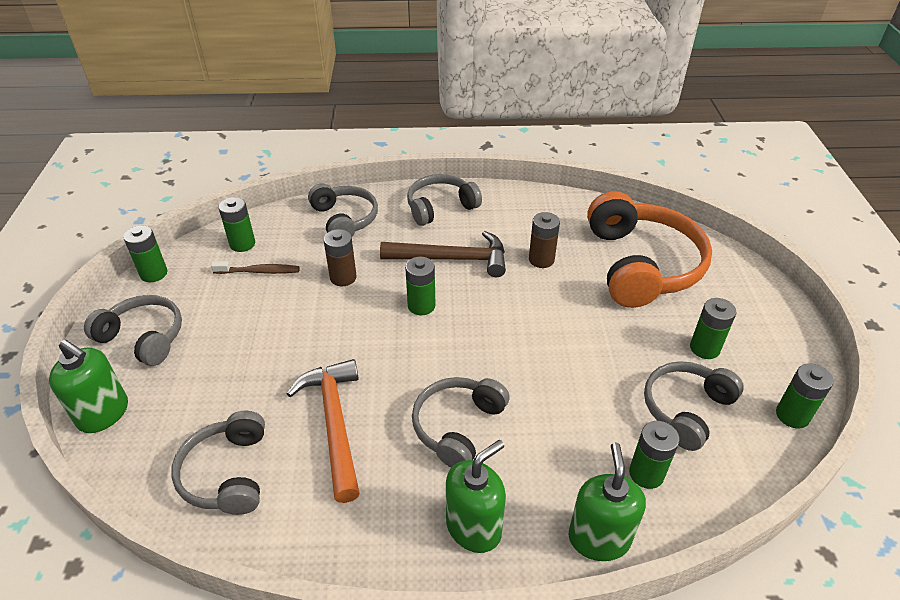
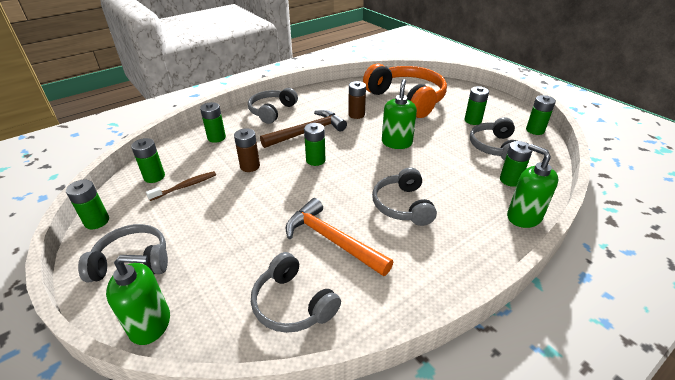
camera: 35 degrees left, 5 degrees down
grey headphones [308,184,378,237] -> green battery [200,102,226,143]
green soap dispenser [446,440,506,553] -> green soap dispenser moved to [382,79,417,149]

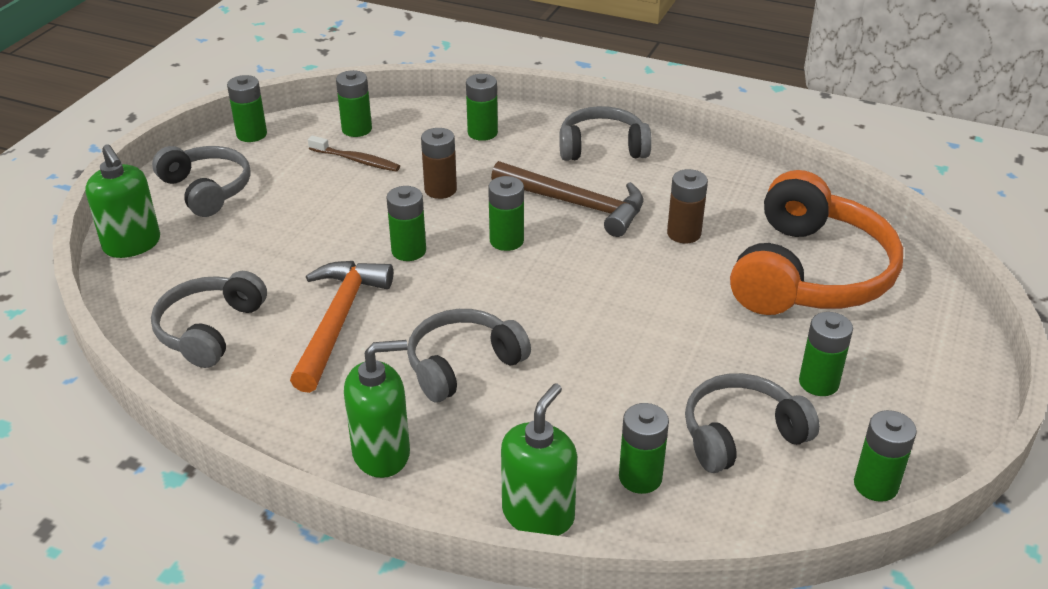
camera: 60 degrees right, 0 degrees up
green soap dispenser [382,79,417,149] -> green soap dispenser moved to [344,340,410,478]
none -> green battery [386,186,426,261]

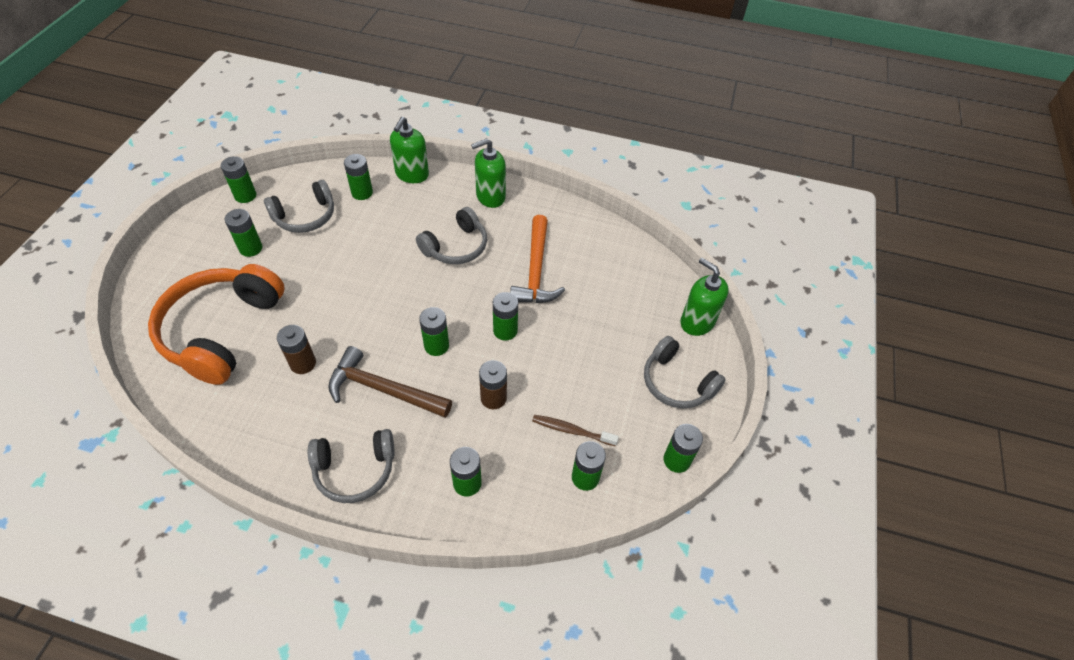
camera: 170 degrees right, 15 degrees up
grey headphones [151,271,267,368] -> none

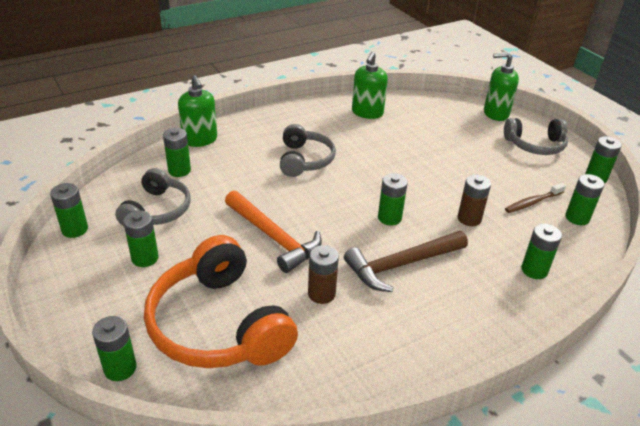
camera: 45 degrees left, 15 degrees down
grey headphones [308,429,395,503] -> none
green soap dispenser [471,138,506,208] -> green soap dispenser moved to [352,52,388,119]
green battery [493,292,518,340] -> green battery moved to [92,316,137,381]
orange hammer [510,215,565,303] -> orange hammer moved to [225,190,322,273]

